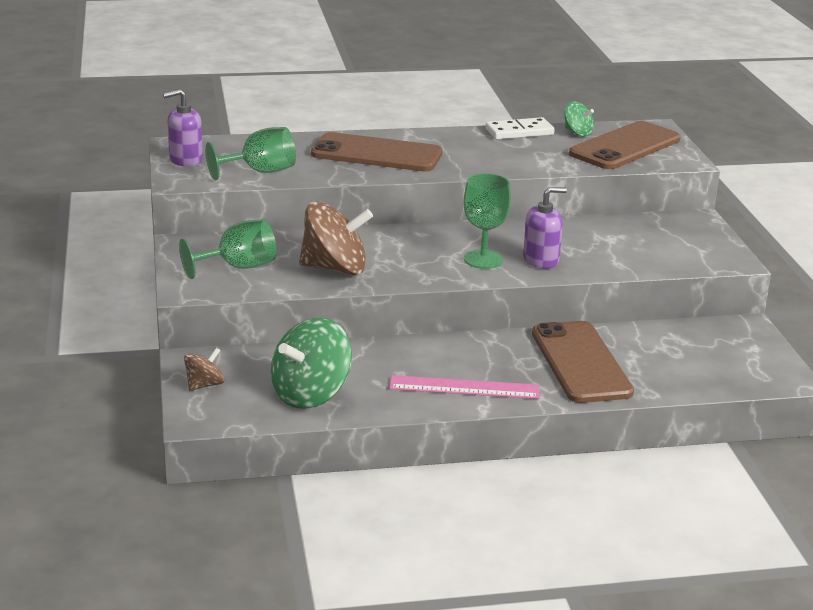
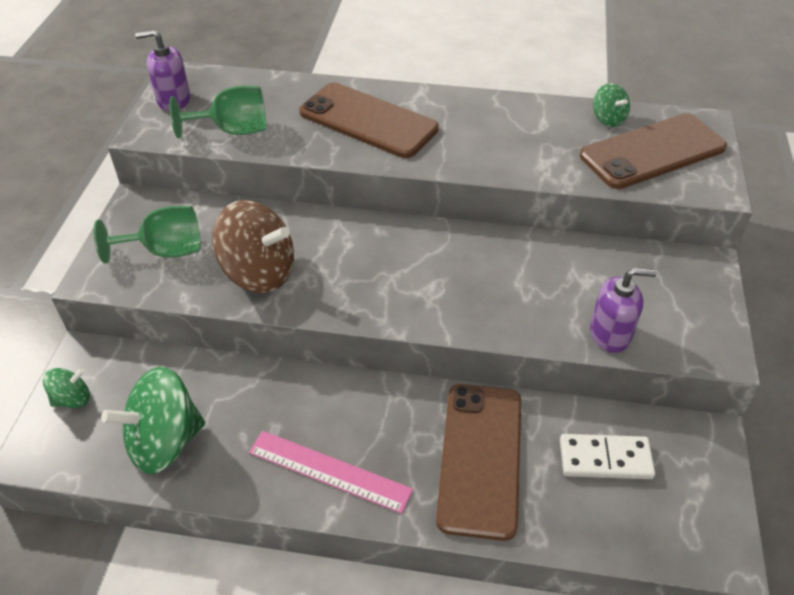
camera: 20 degrees right, 20 degrees up
brown spinning top [184,348,225,391] -> green spinning top [43,368,90,408]
green goblet [464,174,511,269] -> none
white domino [486,117,555,140] -> white domino moved to [560,434,655,479]
purple soap dispenser [523,187,567,269] -> purple soap dispenser moved to [590,268,657,353]

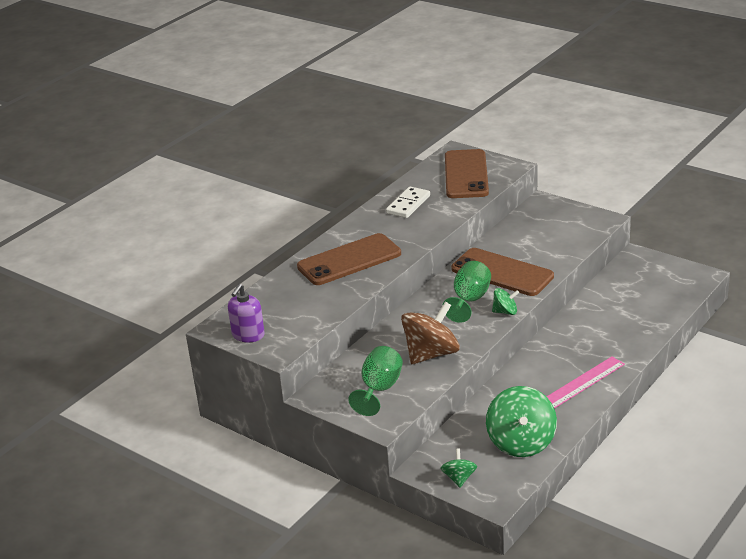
camera: 60 degrees left, 15 degrees down
green goblet [169,86,266,138] -> green goblet moved to [442,261,491,323]
brown phone [436,384,521,541] -> brown phone moved to [451,248,554,296]
white domino [560,434,655,479] -> white domino moved to [386,186,430,218]
purple soap dispenser [590,268,657,353] -> none
green spinning top [593,83,630,127] -> green spinning top moved to [492,288,519,315]

